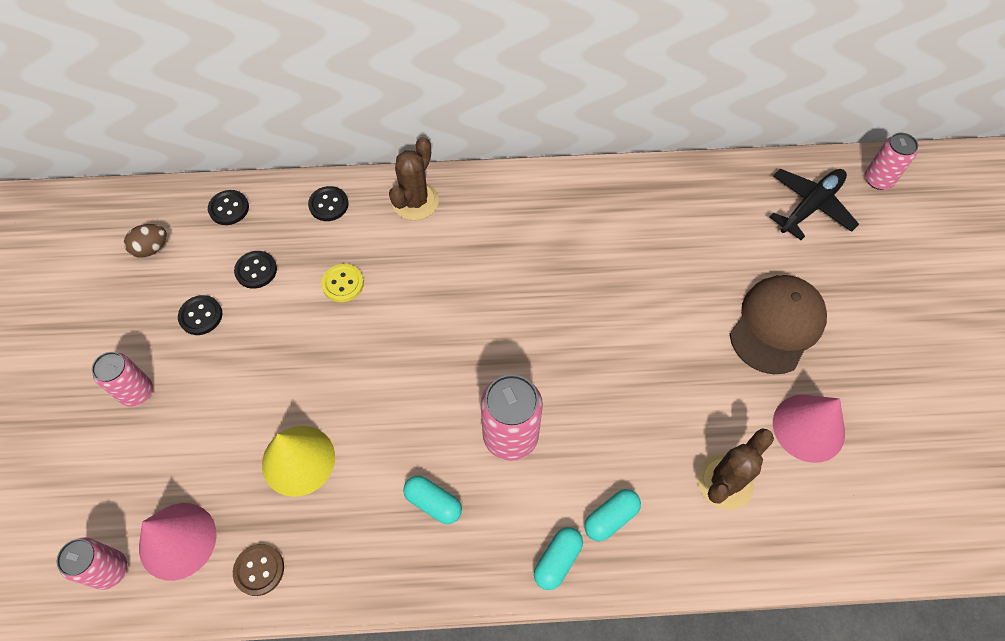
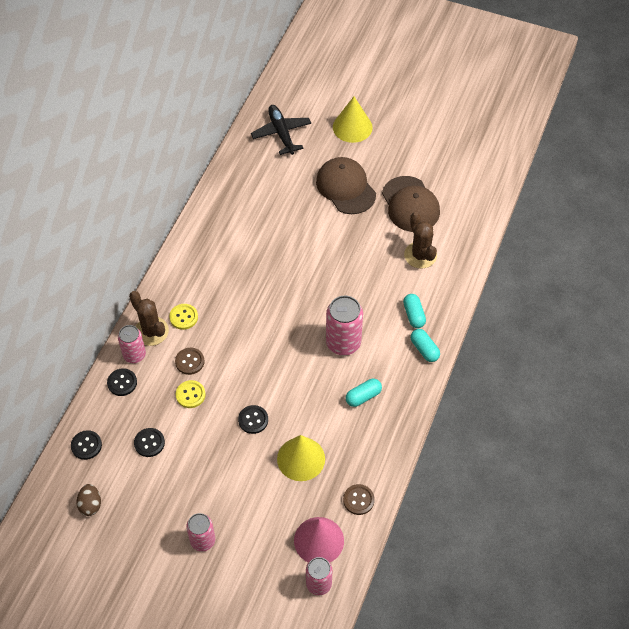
camera: 65 degrees left, 5 degrees down
black button [178,295,222,335] -> black button moved to [238,405,268,434]
pink cone [773,395,845,463] -> brown cap [382,176,440,232]
pink can [865,133,918,190] -> pink can moved to [118,325,146,363]
none -> yellow button [169,304,198,330]
none -> brown button [175,348,205,375]
none -> yellow cone [333,96,373,143]

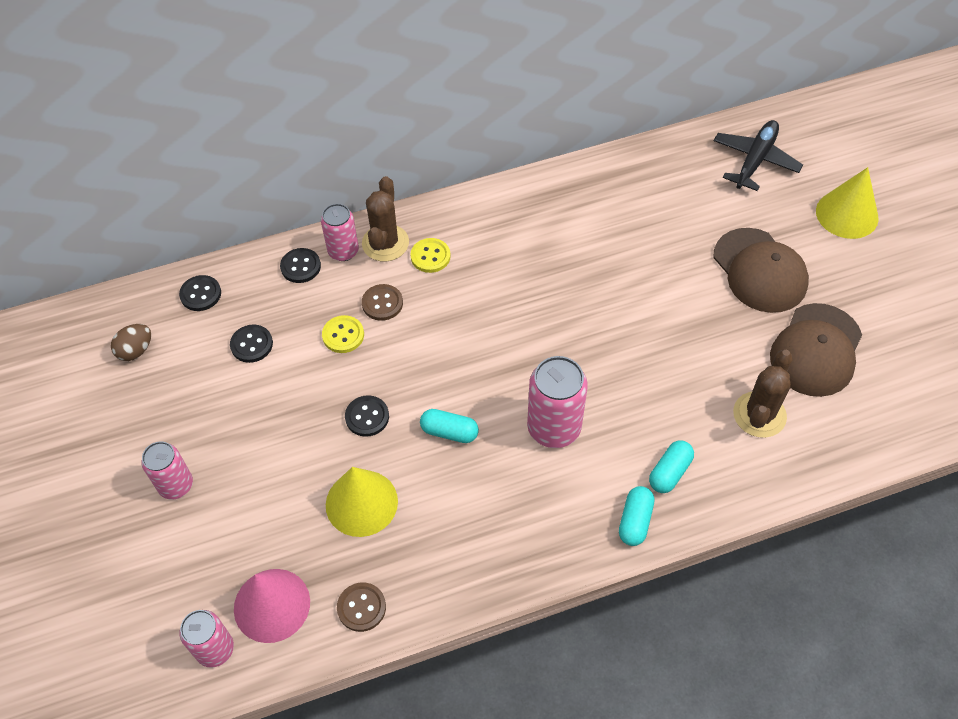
camera: 50 degrees right, 0 degrees up
brown cap [316,157,376,214] -> brown cap turned 135 degrees clockwise [713,228,809,313]
turquoise capsule [345,379,382,407] -> turquoise capsule moved to [420,409,479,443]

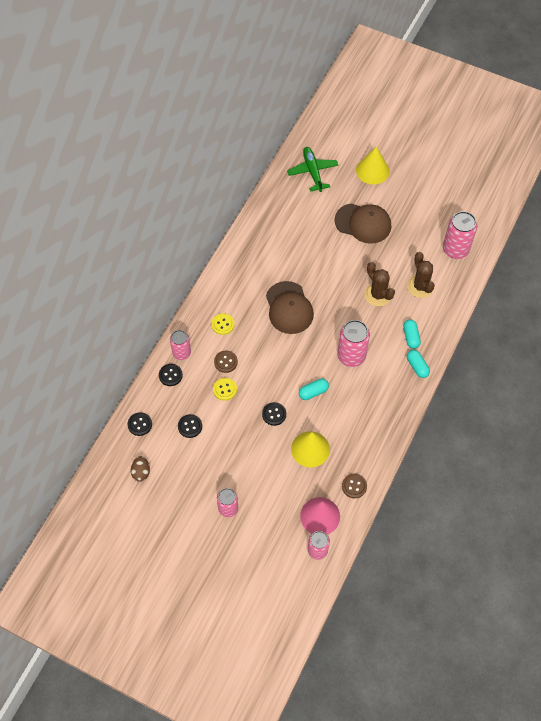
camera: 45 degrees left, 5 degrees up
brown cactus [362,176,409,261] -> brown cactus moved to [365,262,395,306]
black plane [714,120,803,191] -> green plane [287,147,338,192]
brown cap [770,303,862,397] -> brown cap moved to [266,281,314,334]
none -> pink can [443,211,477,259]

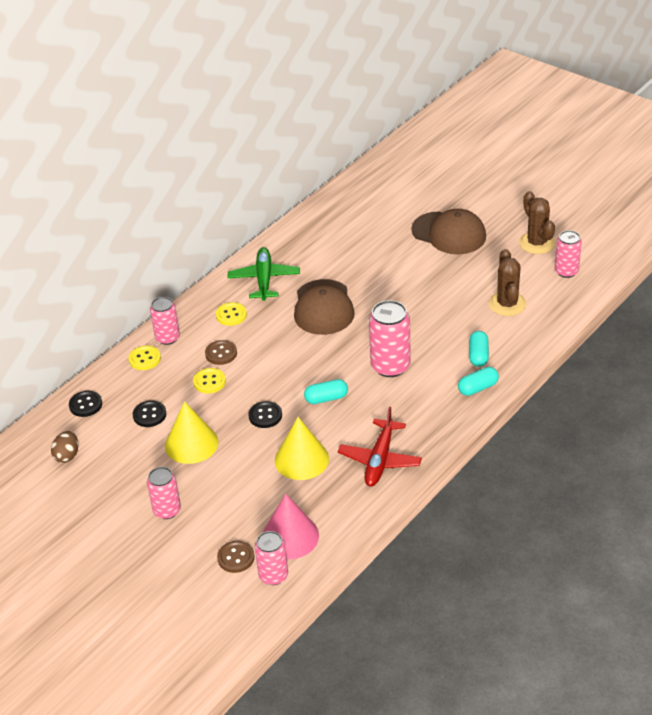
camera: 15 degrees right, 20 degrees down
black button [159,364,183,386] -> yellow button [129,346,161,370]
green plane [287,147,338,192] -> green plane moved to [228,247,300,301]
brown button [342,474,367,498] -> brown button moved to [217,541,255,573]
yellow cone [356,147,390,184] -> yellow cone moved to [165,401,219,464]
brown cactus [365,262,395,306] -> brown cactus moved to [519,191,555,254]
turquoise capsule [407,350,430,378] -> turquoise capsule turned 75 degrees clockwise [458,367,499,396]
pink can [443,211,477,259] -> pink can [555,230,582,278], size x0.65
none -> red plane [338,407,422,486]

